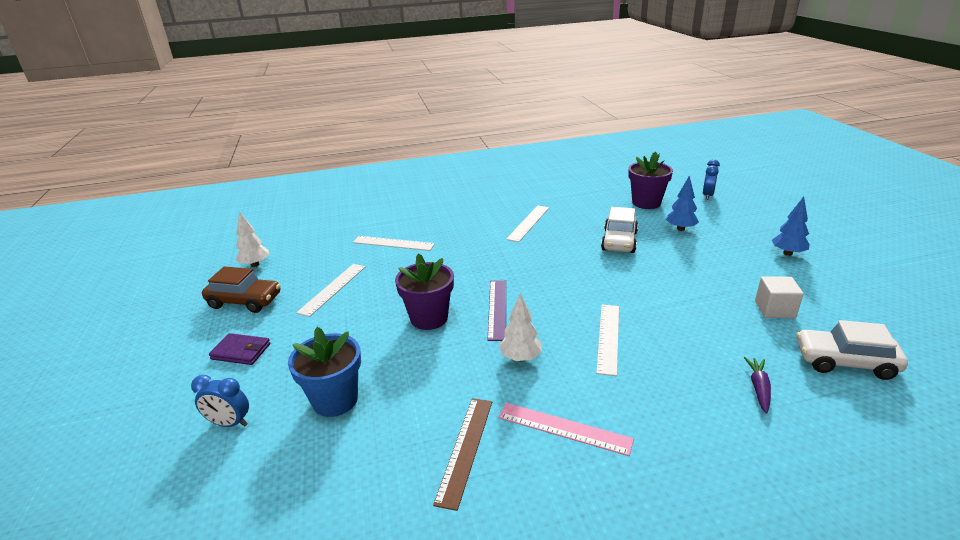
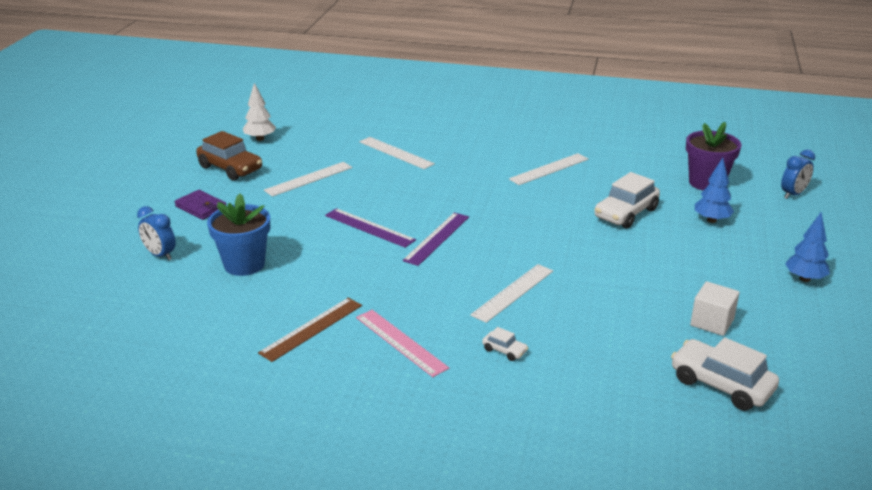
camera: 25 degrees right, 0 degrees up
purple flower pot [395,253,454,330] -> purple ruler [325,208,416,248]
white tree [499,293,542,362] -> none
purple carrot [744,357,771,413] -> none
none -> white car [482,327,528,361]

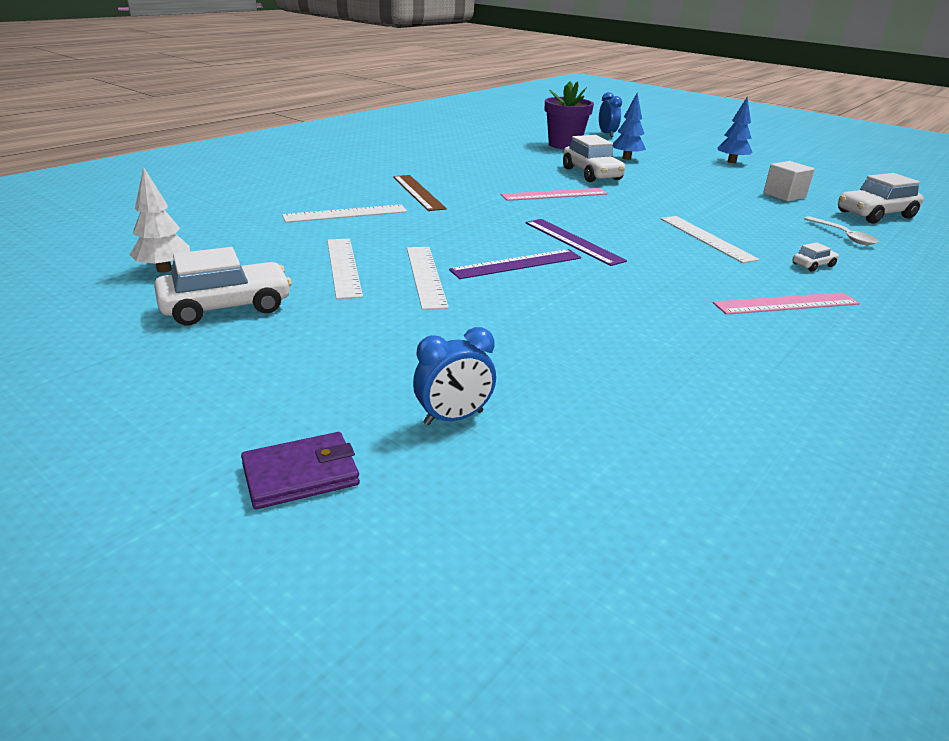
camera: 65 degrees left, 0 degrees up
purple wallet [175,190,226,220] -> purple wallet moved to [241,432,360,509]
brown car [196,131,262,181] -> white car [154,247,292,325]
blue flower pot [207,194,270,276] -> none
brown ruler [258,298,362,362] -> brown ruler moved to [393,175,447,211]
white ruler [509,153,589,185] -> white ruler moved to [407,247,449,310]
none -> pink ruler [501,188,608,201]
none -> white spoon [804,216,878,245]

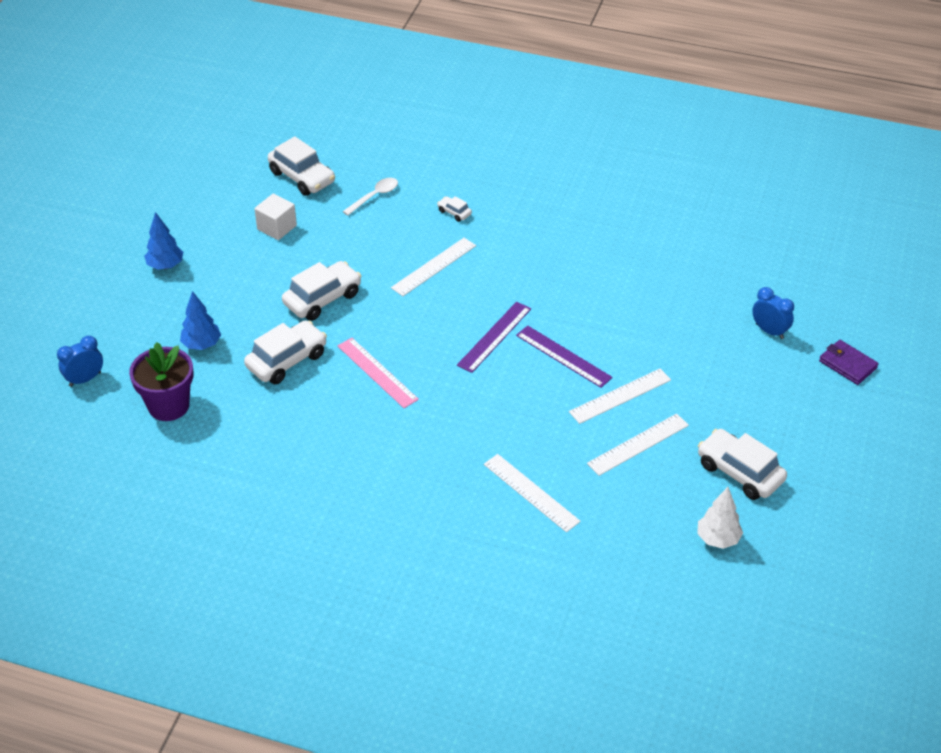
camera: 110 degrees left, 15 degrees up
brown ruler [393,175,447,211] -> none
pink ruler [713,292,860,315] -> none
none -> white car [282,261,361,321]

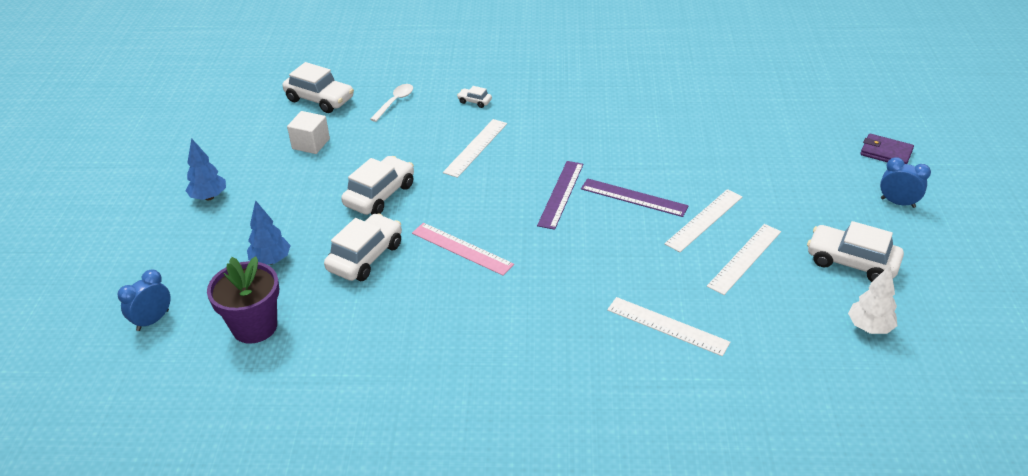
camera: 15 degrees left, 5 degrees down
blue clock [752,287,794,339] -> blue clock moved to [880,157,931,208]

